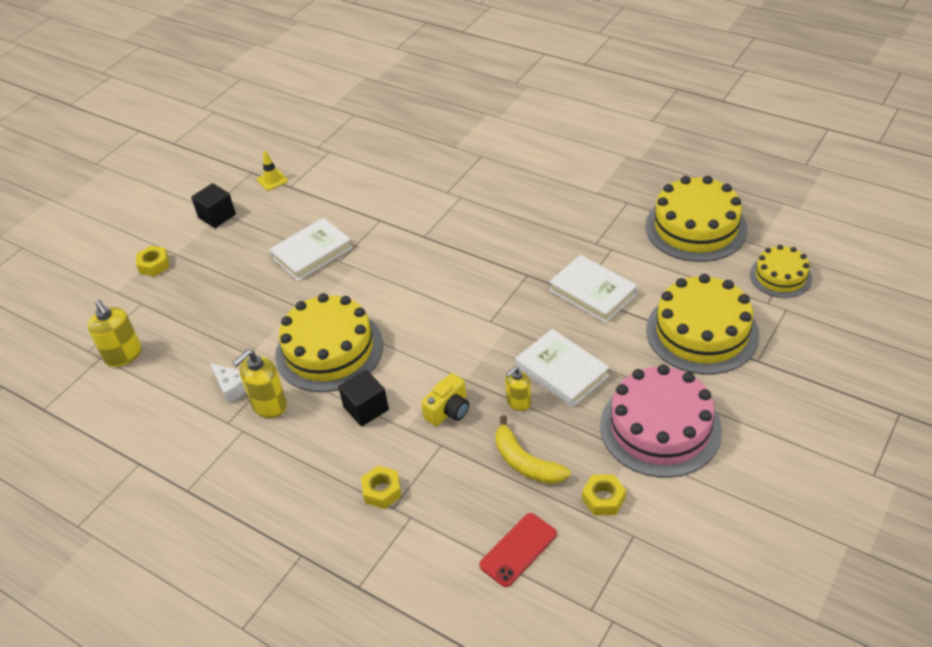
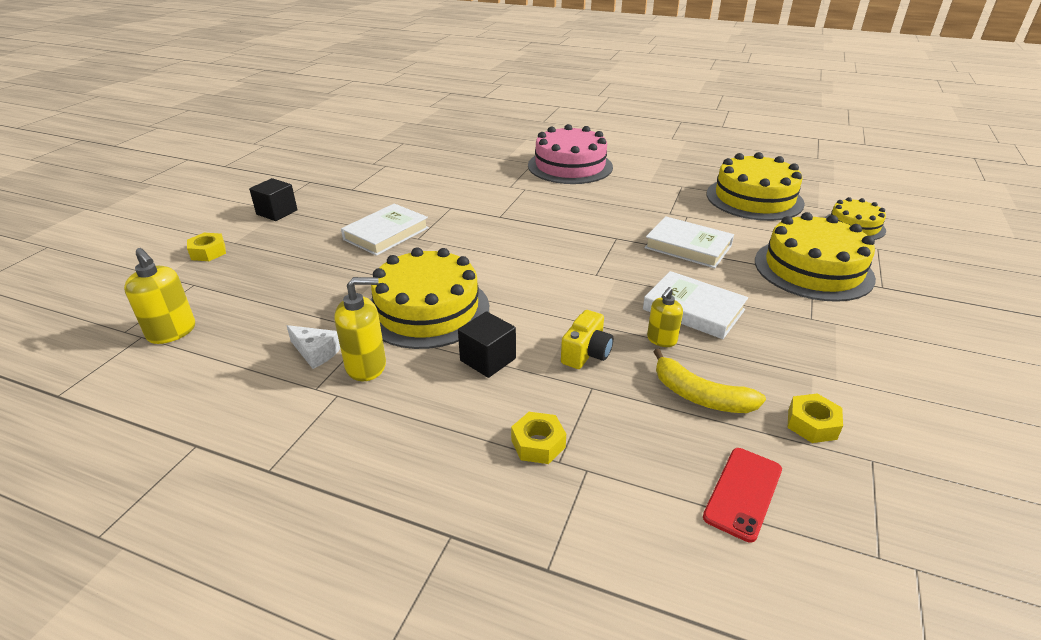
camera: 15 degrees left, 10 degrees down
yellow soap dispenser [233,349,287,418] -> yellow soap dispenser turned 135 degrees counterclockwise [334,277,386,381]
yellow traffic cone [257,151,288,191] -> none
pink cake [600,364,722,478] -> pink cake moved to [528,124,613,184]

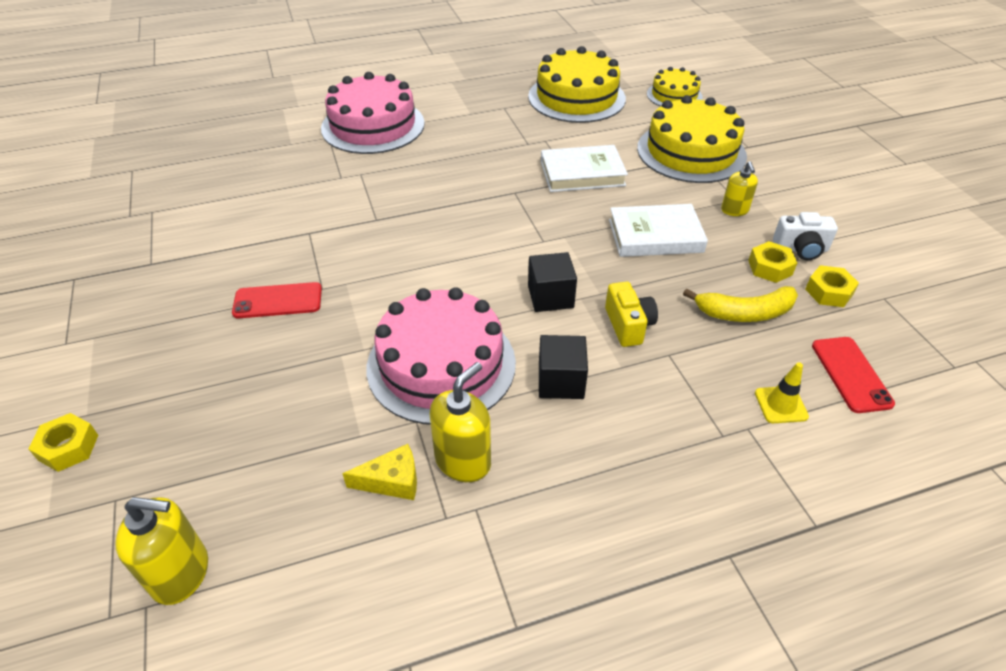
camera: 40 degrees left, 10 degrees up
black cube [249,178,298,221] -> black cube moved to [528,252,577,312]
white cheese [286,325,341,369] -> yellow cheese [342,444,417,500]
white book [341,204,429,256] -> red phone [232,282,322,319]
yellow cake [370,247,489,349] -> pink cake [367,287,516,425]
yellow nut [511,412,566,464] -> yellow nut moved to [748,241,797,283]
yellow soap dispenser [647,287,683,347] -> yellow soap dispenser moved to [721,161,758,216]
none -> yellow traffic cone [755,362,809,423]
none -> white camera [773,212,838,260]

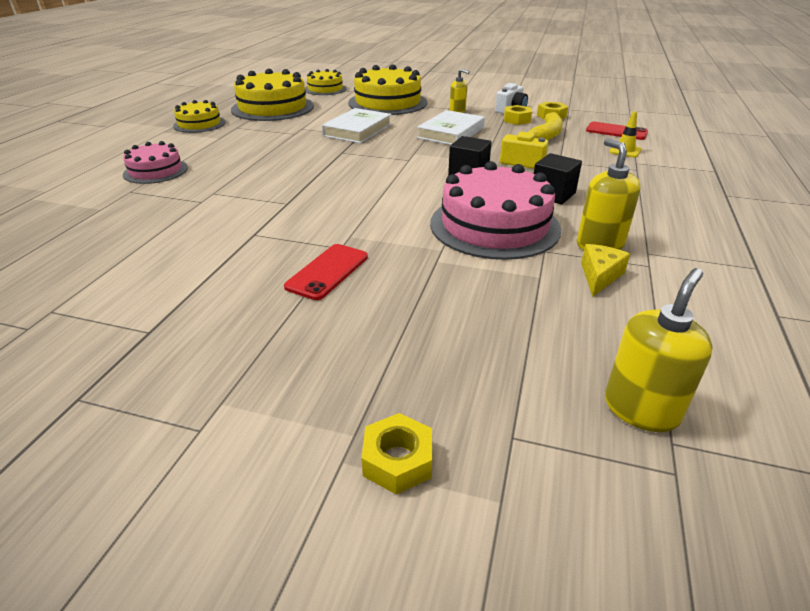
camera: 55 degrees left, 10 degrees down
pink cake [321,72,425,154] -> pink cake [123,141,188,184], size x0.57
none -> yellow cake [173,100,225,133]

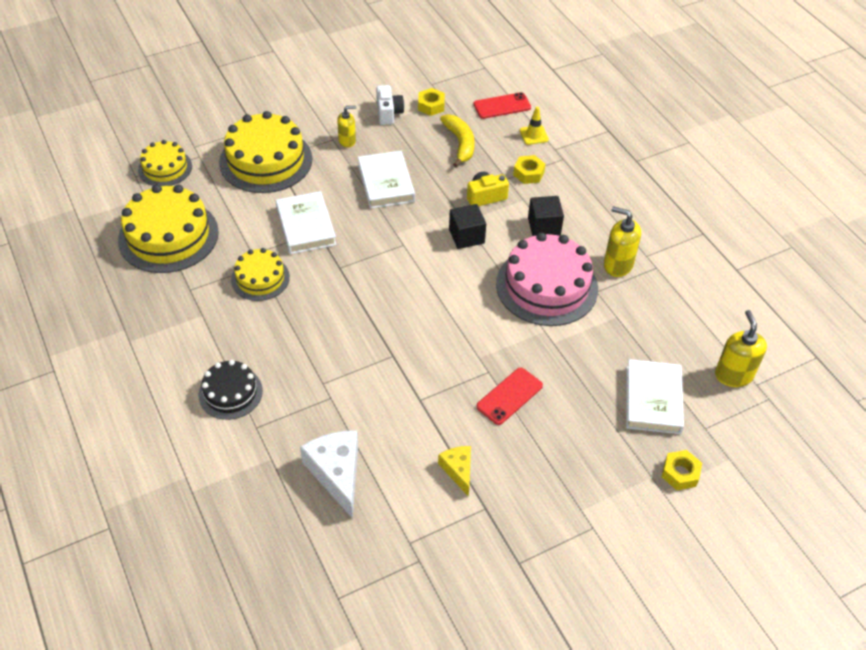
camera: 45 degrees left, 15 degrees up
pink cake [123,141,188,184] -> black cake [199,360,263,420]
yellow cake [173,100,225,133] -> yellow cake moved to [231,248,290,301]
red phone [284,244,368,300] -> red phone turned 60 degrees clockwise [476,367,543,425]
yellow nut [504,105,532,125] -> yellow nut moved to [513,155,545,184]
yellow cheese [581,244,630,297] -> yellow cheese moved to [438,446,471,497]
none -> white cheese [300,430,358,519]
none -> white book [626,359,684,434]

